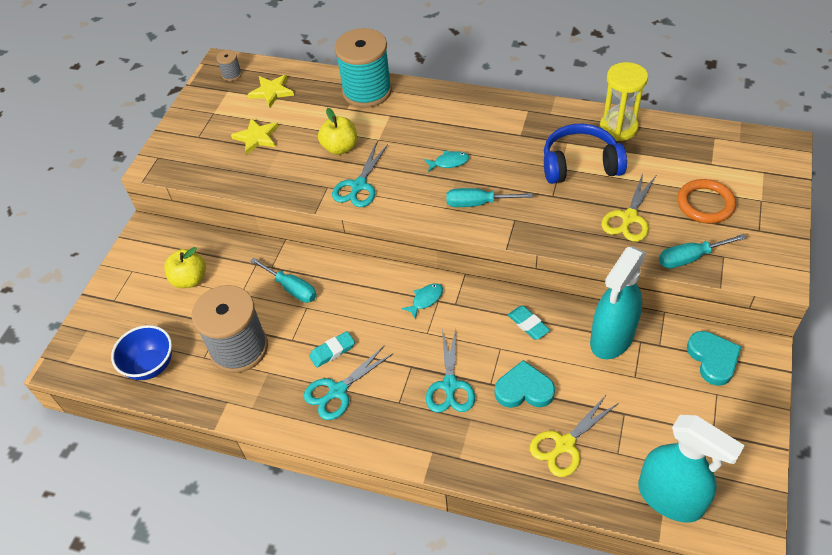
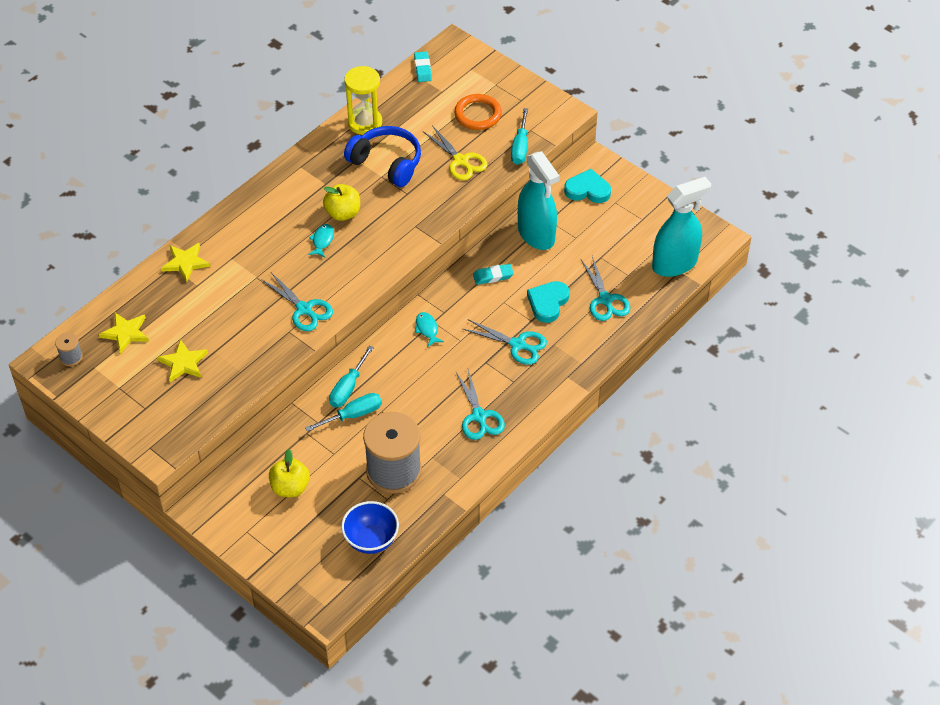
camera: 70 degrees left, 0 degrees up
turquoise eraser [309,331,355,368] -> turquoise eraser moved to [414,51,432,82]
yellow apple [318,108,357,155] -> yellow apple moved to [323,184,360,221]
turquoise spool [334,28,392,108] -> yellow star [161,243,211,282]
turquoise screwdriver [446,188,533,207] -> turquoise screwdriver moved to [329,346,374,408]
yellow scissors [530,394,619,477] -> turquoise scissors [581,256,630,321]
blue headphones [544,124,627,184] -> blue headphones turned 105 degrees clockwise [344,126,421,187]

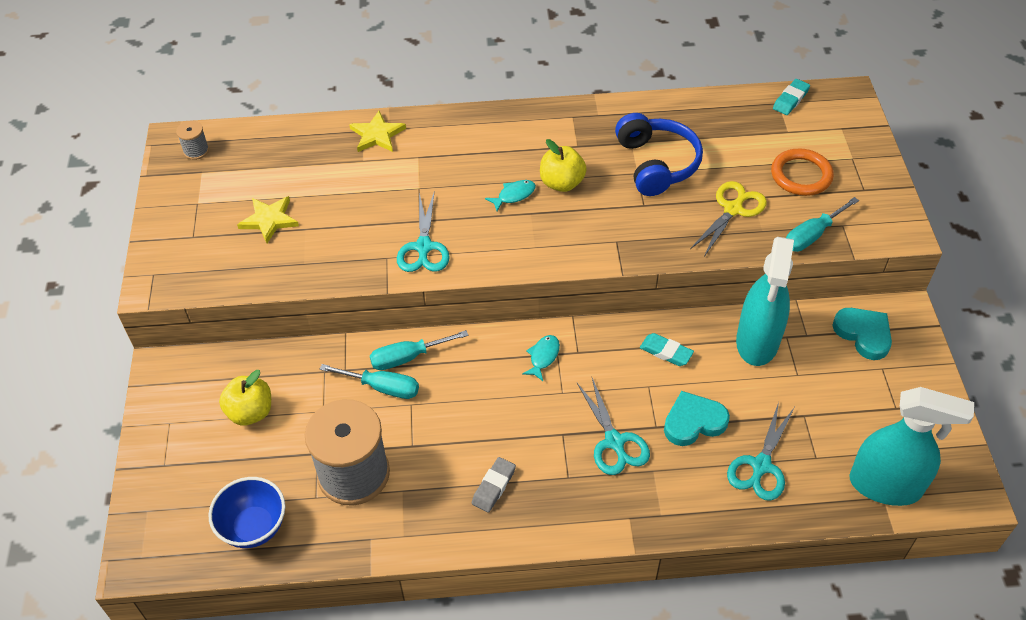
camera: 45 degrees right, 0 degrees up
yellow star [99,313,149,354] -> none
yellow hourglass [344,66,382,135] -> none
yellow scissors [424,126,488,180] -> yellow scissors turned 150 degrees counterclockwise [690,181,767,257]
turquoise scissors [456,370,505,440] -> grey eraser [472,457,516,512]

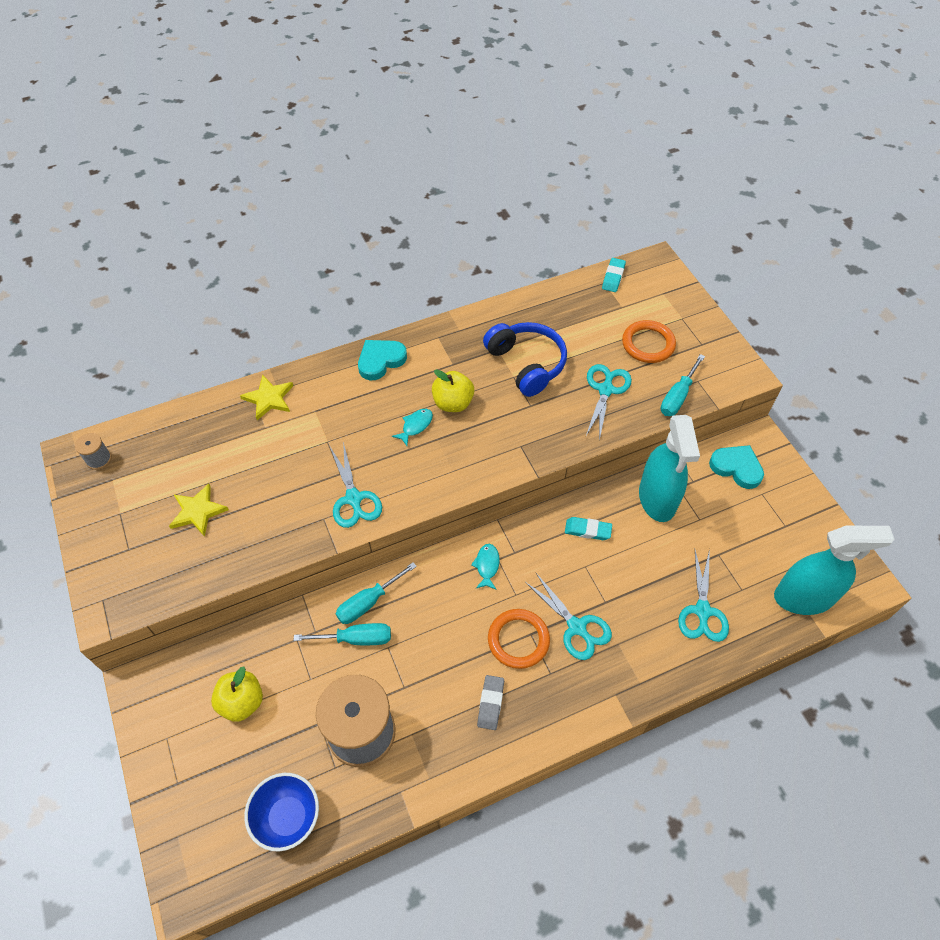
camera: 20 degrees left, 5 degrees up
turquoise heart [664,391,730,446] -> turquoise heart moved to [358,340,407,380]
yellow scissors [690,181,767,257] -> turquoise scissors [586,364,632,441]
none -> orange ring [488,609,550,669]

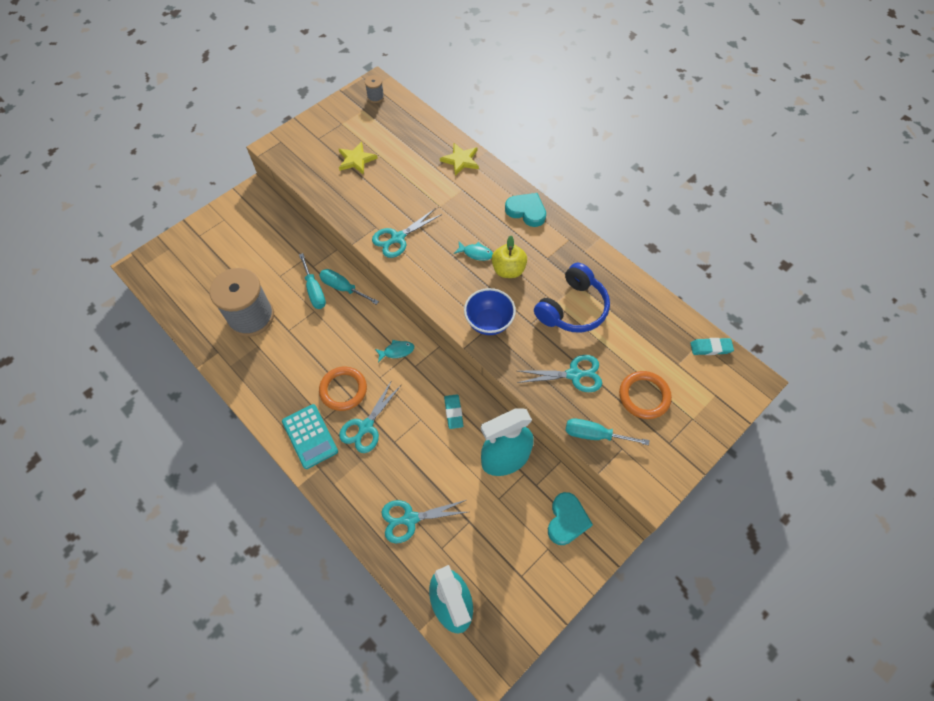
camera: 70 degrees right, 5 degrees up
yellow apple [211,667,263,722] -> none
blue bowl [244,773,319,851] -> blue bowl moved to [464,288,516,335]
grey eraser [477,675,504,730] -> none
none -> turquoise calculator [282,404,338,469]

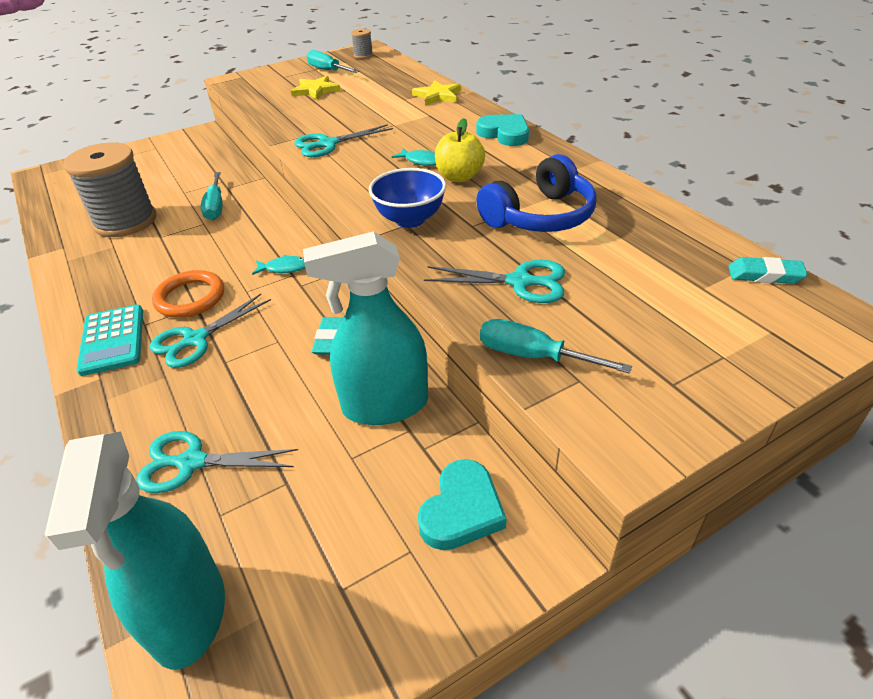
camera: 15 degrees right, 20 degrees down
turquoise screwdriver [319,269,379,305] -> turquoise screwdriver moved to [306,50,359,73]
orange ring [619,371,672,419] -> none

